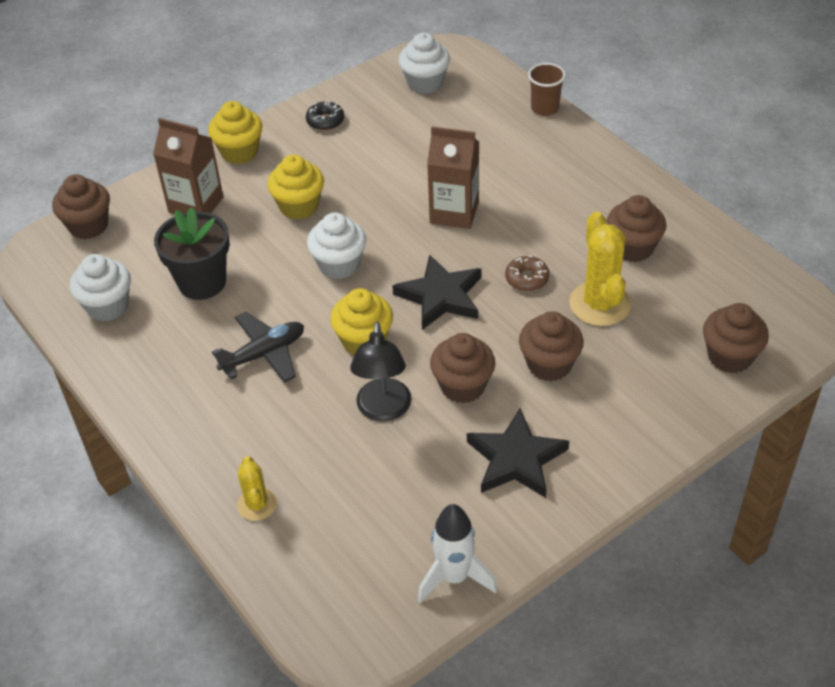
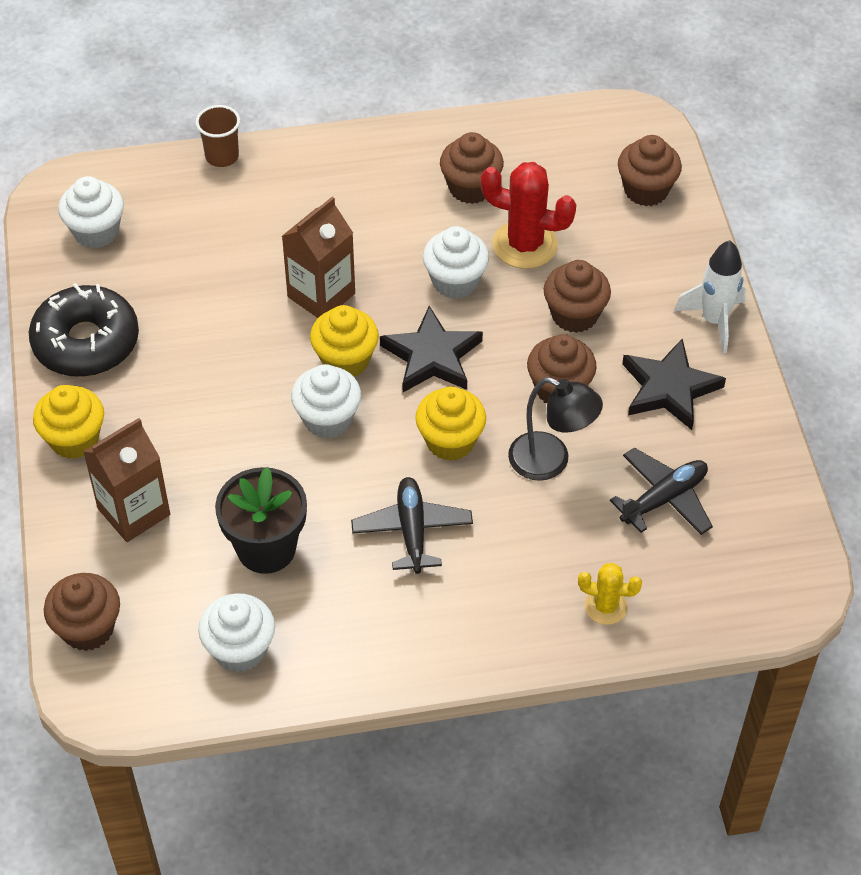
camera: 65 degrees left, 5 degrees up
yellow cupcake [267,155,324,220] -> yellow cupcake moved to [310,305,379,376]
black donut [306,101,344,131] -> black donut [29,283,139,377], size x2.17
white rocket [418,504,498,603] -> white rocket moved to [674,240,746,353]
brown donut [505,255,549,291] -> white cupcake [423,226,489,299]
yellow cactus [569,212,632,326] -> red cactus [481,162,576,269]
none -> black plane [610,448,713,535]

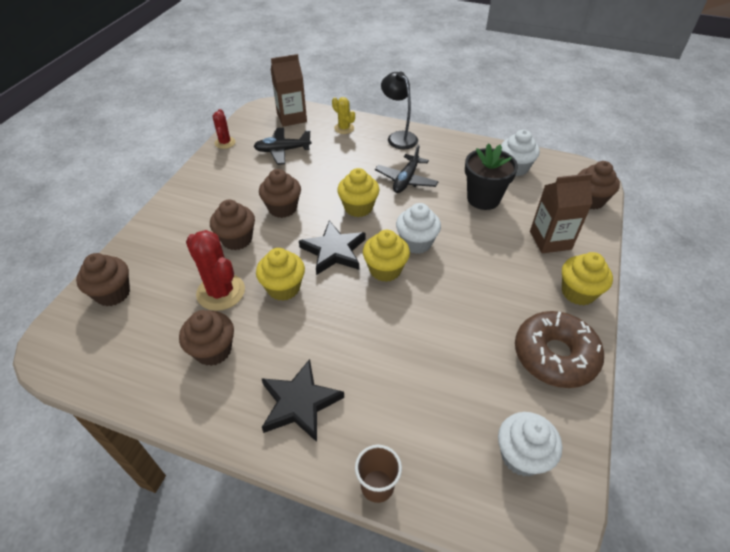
camera: 150 degrees left, 5 degrees down
black donut [29,283,139,377] -> brown donut [515,311,604,388]
brown carton [282,197,355,318] -> brown carton moved to [271,54,307,127]
white cupcake [423,226,489,299] -> yellow cupcake [256,248,305,301]
black lamp [508,377,603,481] -> black lamp moved to [381,71,418,149]
black star [622,338,726,430] -> black star moved to [261,359,344,442]
white rocket [674,240,746,353] -> none
none -> red cactus [213,109,235,149]

